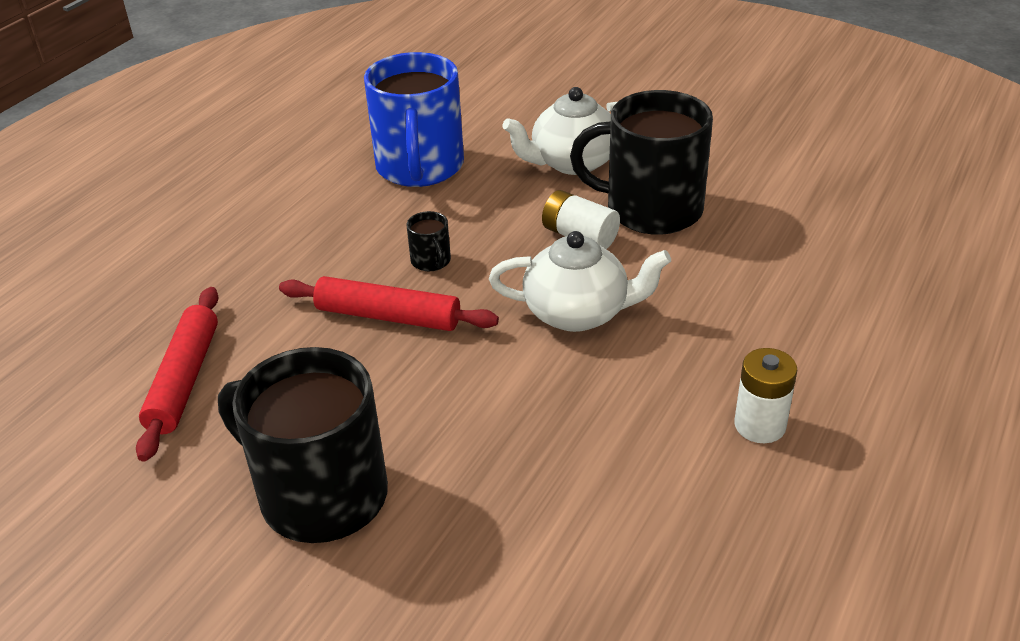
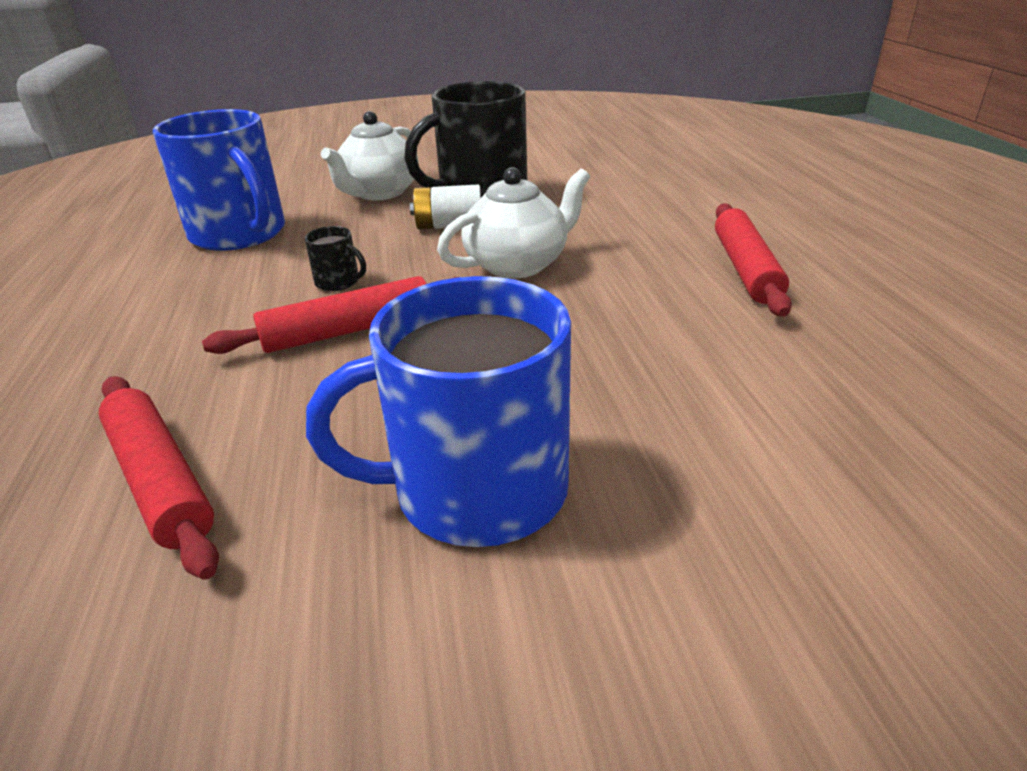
camera: 40 degrees left, 5 degrees down
black mug [218,347,388,543] -> blue mug [306,276,571,547]
white battery [734,348,797,443] -> red rolling pin [715,203,792,317]

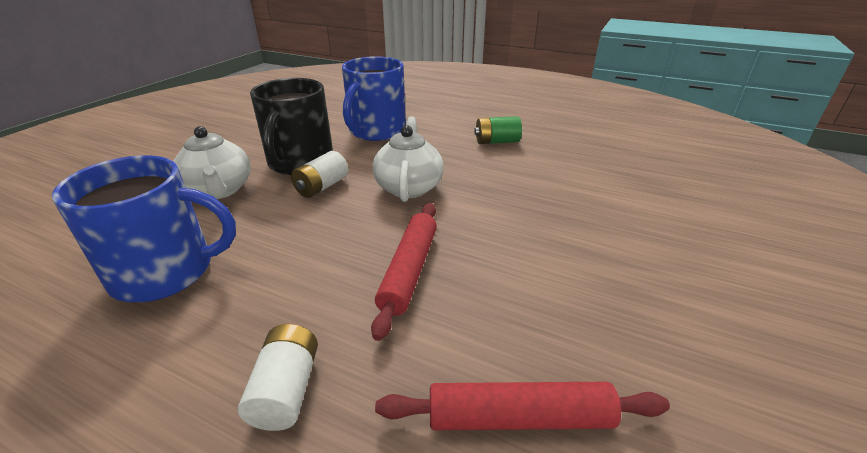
camera: 55 degrees left, 0 degrees up
black mug [304,226,366,291] -> none
blue mug [306,276,571,547] -> blue mug moved to [342,56,406,141]
red rolling pin [715,203,792,317] -> green battery [474,116,522,144]
none -> white battery [238,324,318,431]

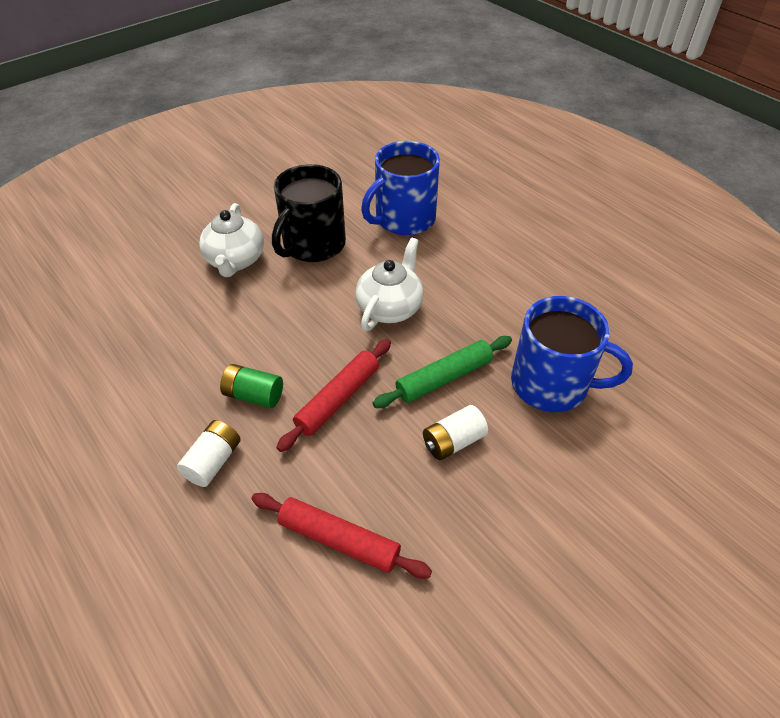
camera: 25 degrees right, 15 degrees up
blue mug [52,155,236,302] -> blue mug moved to [511,296,633,412]
white battery [291,151,348,198] -> white battery moved to [423,405,488,460]
green battery [474,116,522,144] -> green battery moved to [220,364,283,408]
none -> green rolling pin [373,336,512,408]

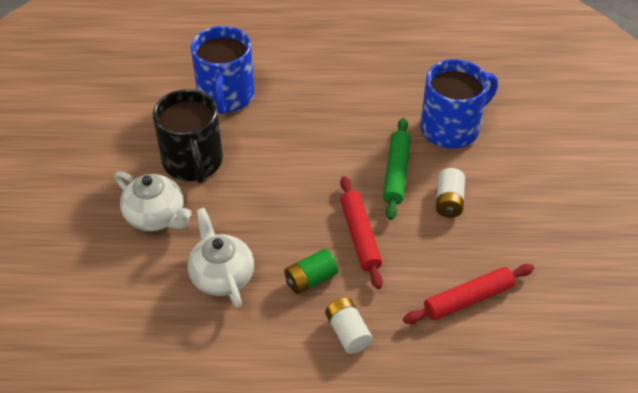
camera: 50 degrees left, 0 degrees up
white teapot [355,238,424,331] -> white teapot moved to [188,208,254,308]

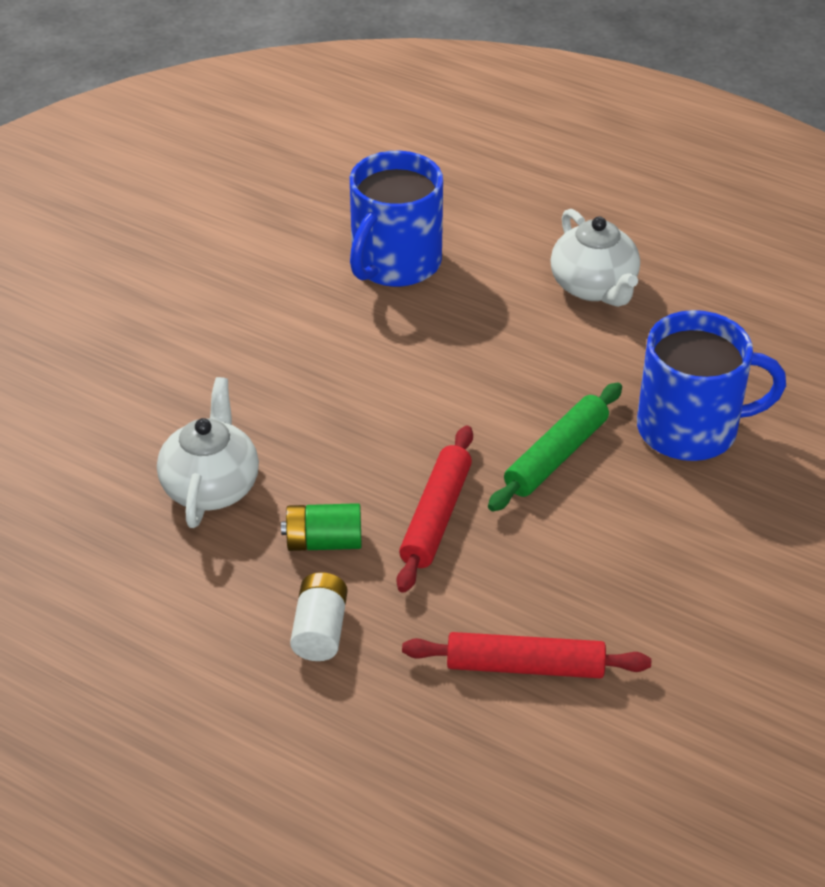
camera: 30 degrees right, 5 degrees down
white teapot [115,171,192,231] -> white teapot moved to [550,209,640,307]
black mug [153,89,223,183] -> none
white battery [436,168,465,218] -> none

